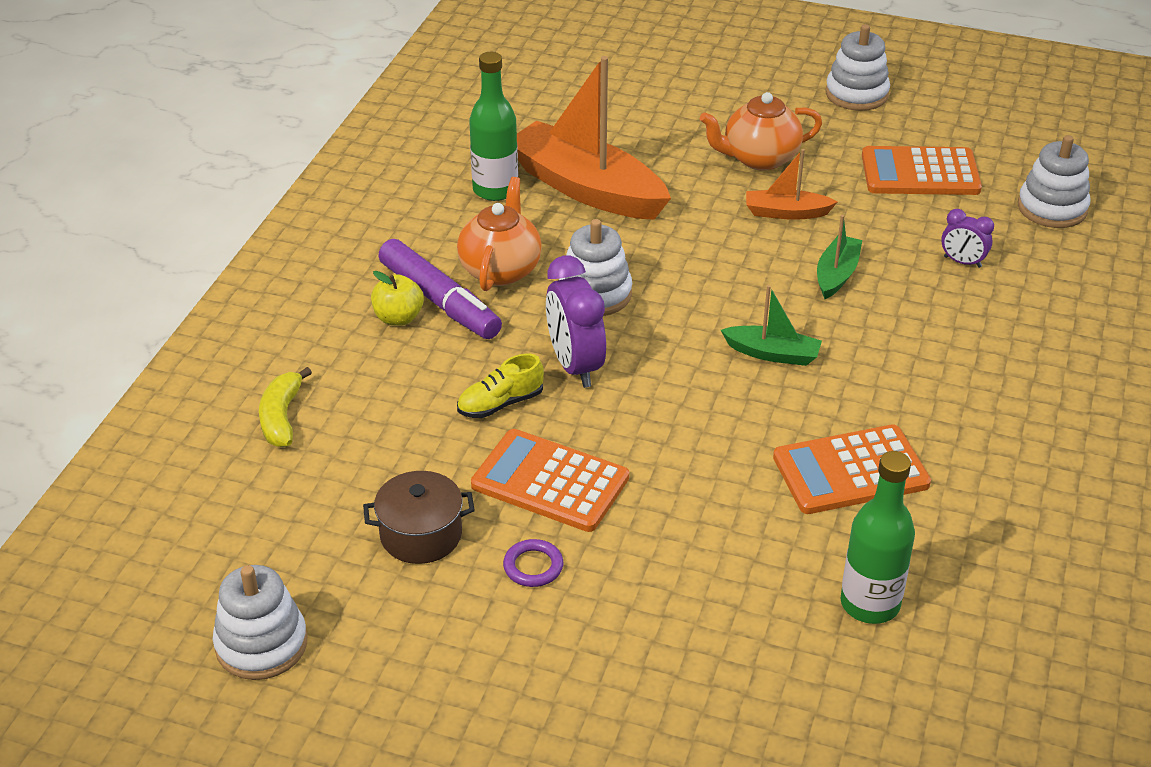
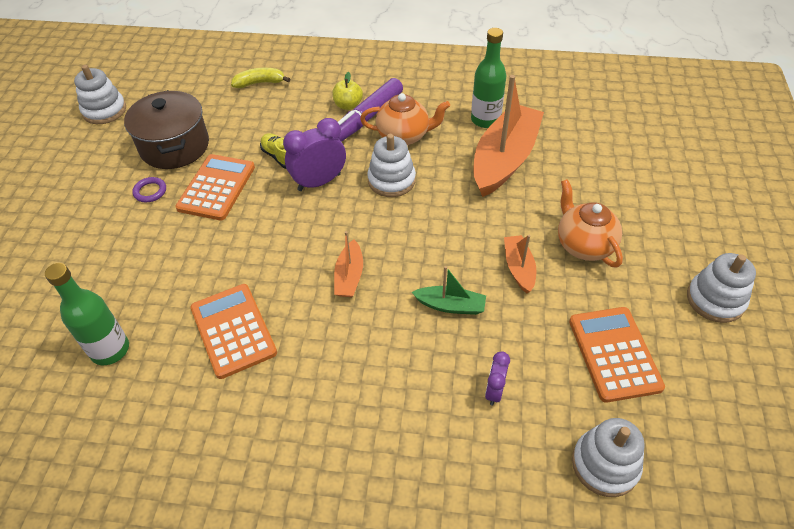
camera: 80 degrees right, 10 degrees up
brown pot [363,471,475,564] -> brown pot [124,90,209,169], size x1.60
green boat [721,285,822,366] -> orange boat [334,231,363,297]

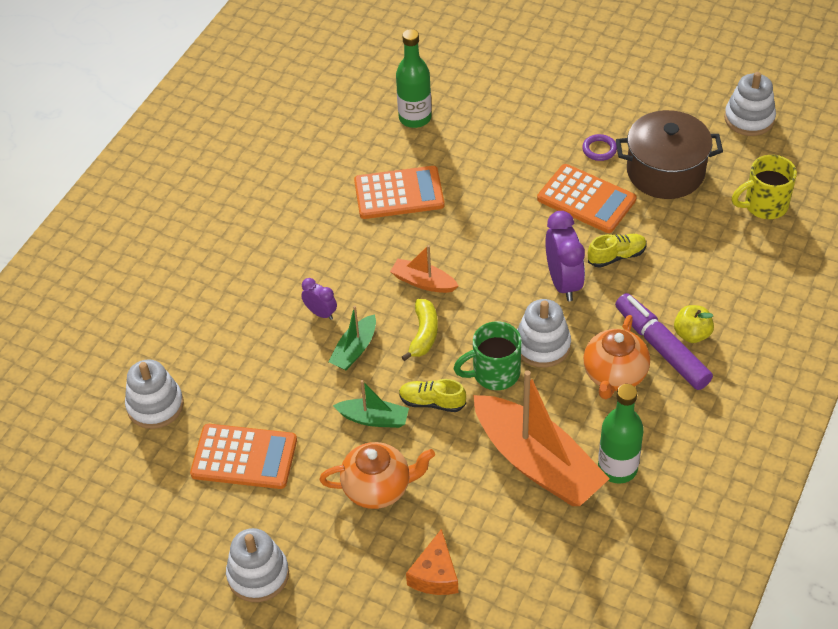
camera: 110 degrees right, 0 degrees up
yellow banana [231,68,290,88] -> yellow banana moved to [402,299,438,361]
purple clock [485,352,510,405] -> purple clock moved to [301,278,337,320]
orange boat [504,235,536,293] -> green boat [333,380,409,428]
none -> yellow shoe [399,379,466,412]
none -> orange cheese [406,529,458,595]
none -> green mug [453,321,522,390]
none -> yellow mug [732,155,797,219]

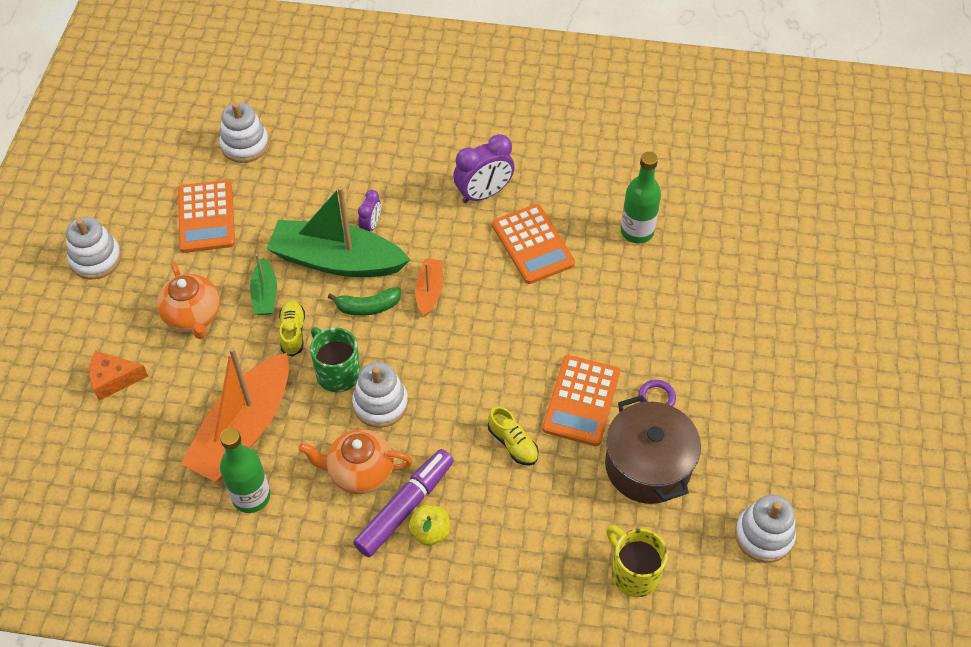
camera: 70 degrees right, 5 degrees up
green boat [328,306,376,370] -> green boat [267,186,411,277], size x2.11
yellow banana [402,299,438,361] -> green banana [328,287,401,316]
purple clock [545,211,585,301] -> purple clock moved to [453,134,514,203]

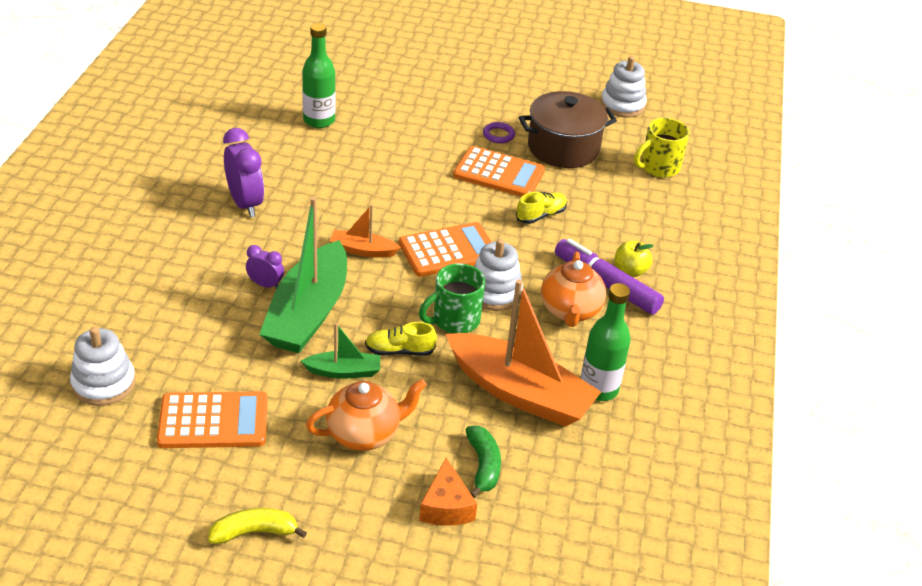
camera: 90 degrees left, 15 degrees down
white stacking toy [66,217,122,279] -> yellow banana [208,508,307,544]
green banana [328,287,401,316] -> green banana moved to [466,426,501,498]
orange calculator [492,204,575,284] -> orange calculator moved to [399,222,492,277]

